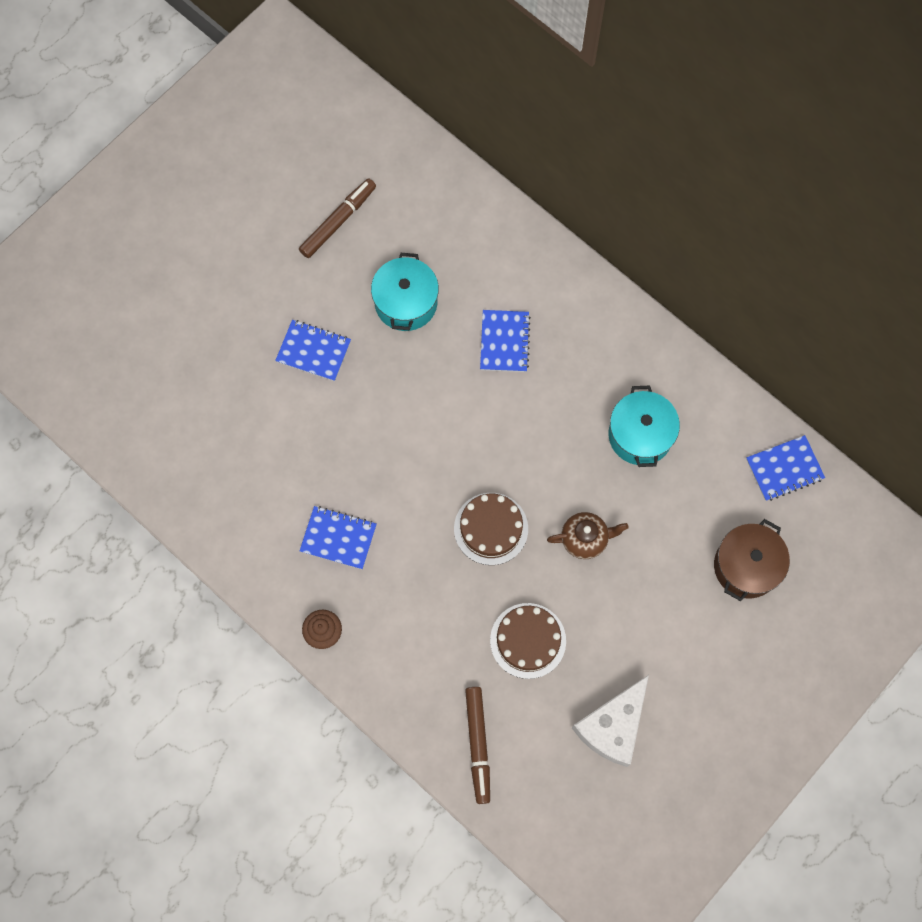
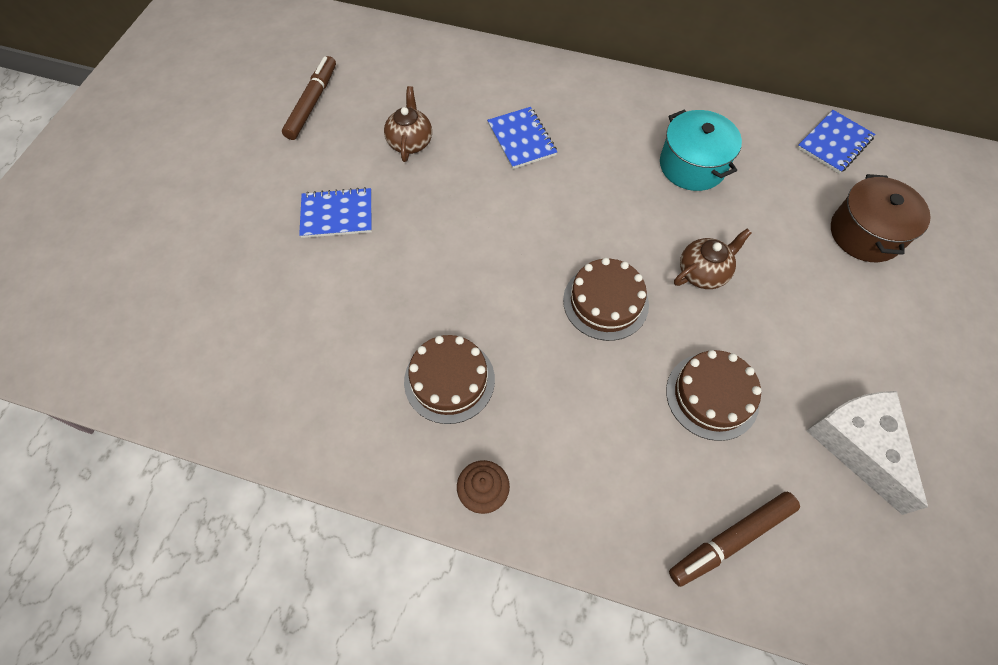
camera: 25 degrees left, 10 degrees down
blue notebook [300,506,377,569] -> brown cake [404,335,495,424]
turquoise pot [371,253,439,331] -> brown teapot [384,86,432,162]
brown marker [465,687,490,804] -> brown marker turned 90 degrees clockwise [669,492,800,587]
white cheese [572,675,649,767] -> white cheese turned 150 degrees clockwise [806,391,928,515]

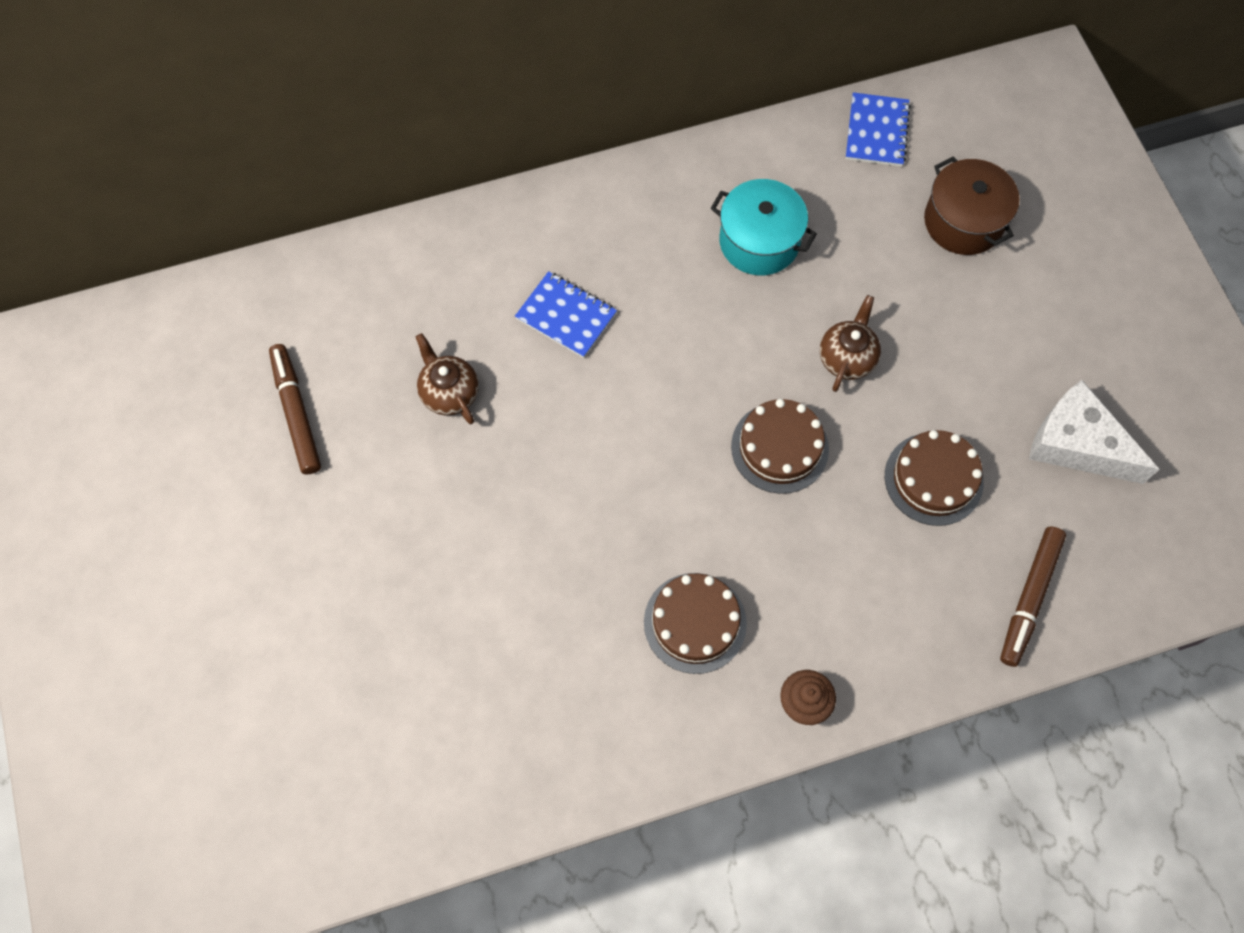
camera: 35 degrees left, 5 degrees up
blue notebook [299,187,372,238] -> none

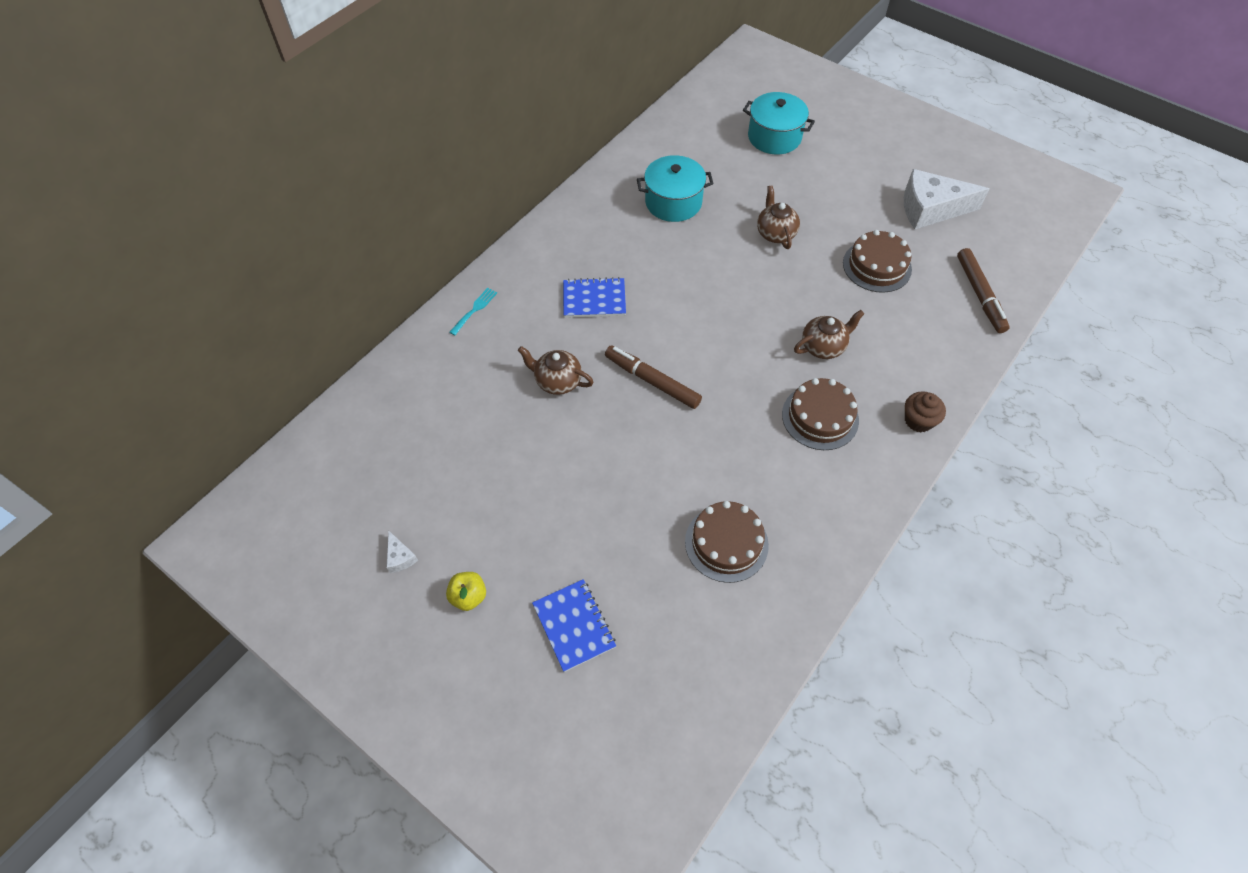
camera: 35 degrees left, 10 degrees down
brown marker [269,344,321,474] -> brown marker moved to [605,345,702,409]
brown cake [731,399,829,494] -> brown cake moved to [685,501,769,583]
blue notebook [846,92,911,167] -> blue notebook moved to [532,579,616,672]
brown pot [924,157,1020,255] -> turquoise pot [743,92,815,155]
none -> white cheese [386,530,418,573]
none -> yellow apple [446,572,486,611]
none -> turquoise fork [450,288,497,335]
none -> brown teapot [794,310,864,359]

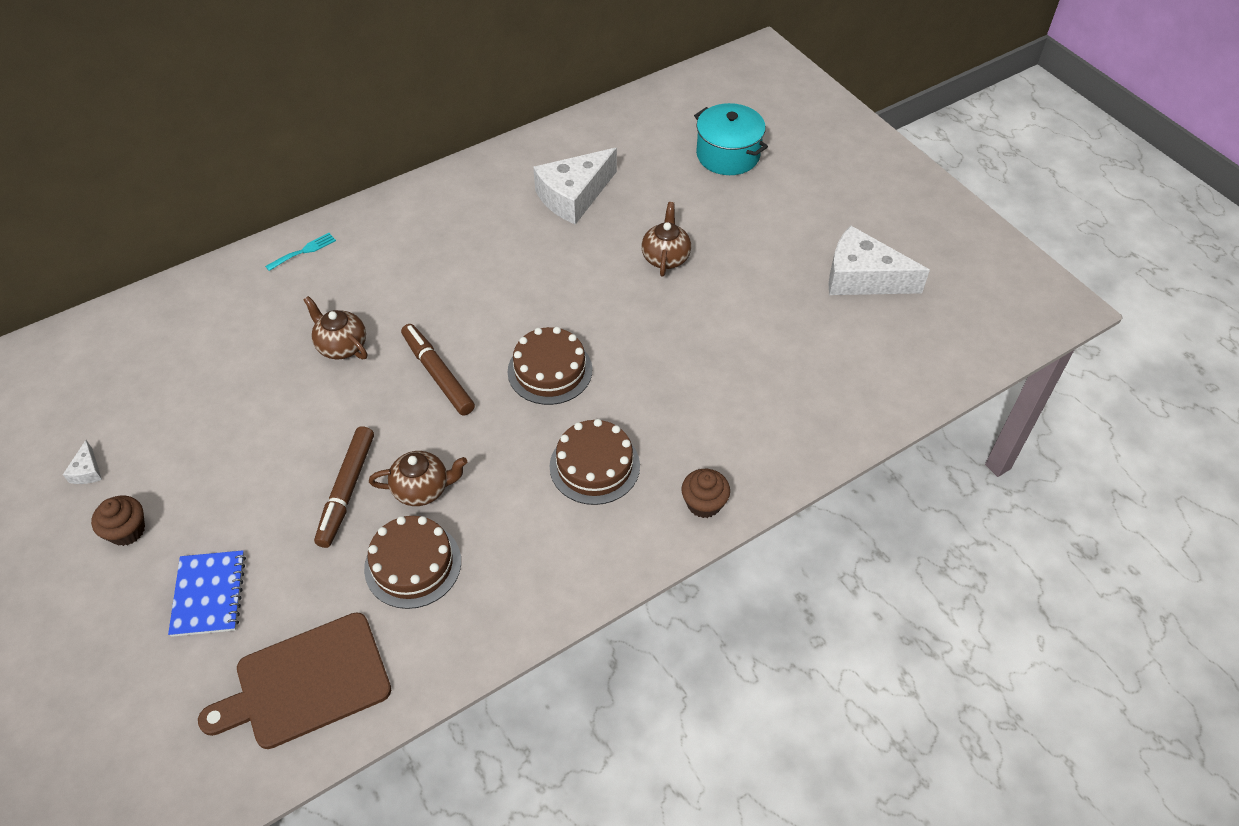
camera: 20 degrees right, 5 degrees down
yellow apple [446,572,486,611] -> brown cupcake [91,495,145,546]
blue notebook [563,277,626,318] -> none
turquoise pot [637,155,714,222] -> white cheese [533,148,617,225]
brown teapot [794,310,864,359] -> brown teapot moved to [369,451,467,506]
brown cake [843,230,912,293] -> brown cake moved to [508,327,592,405]
brown marker [957,248,1010,333] -> brown marker moved to [314,426,374,548]
none -> brown cutting board [198,612,391,749]

